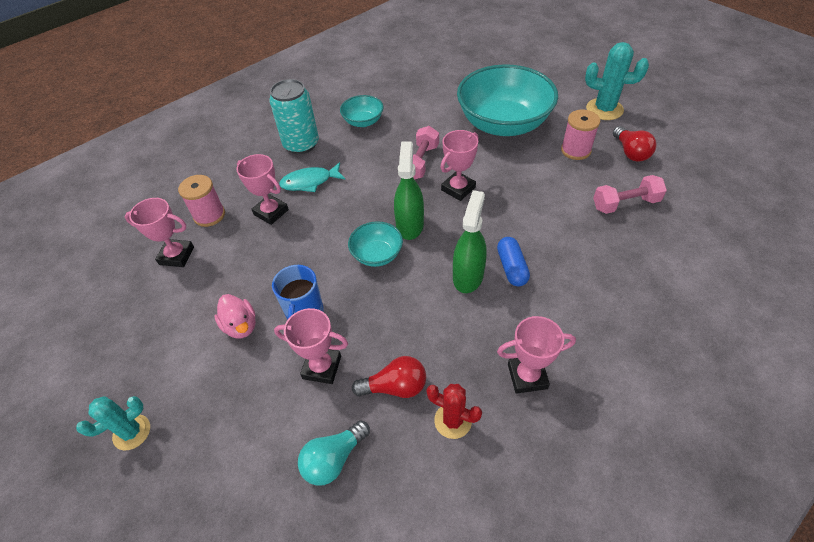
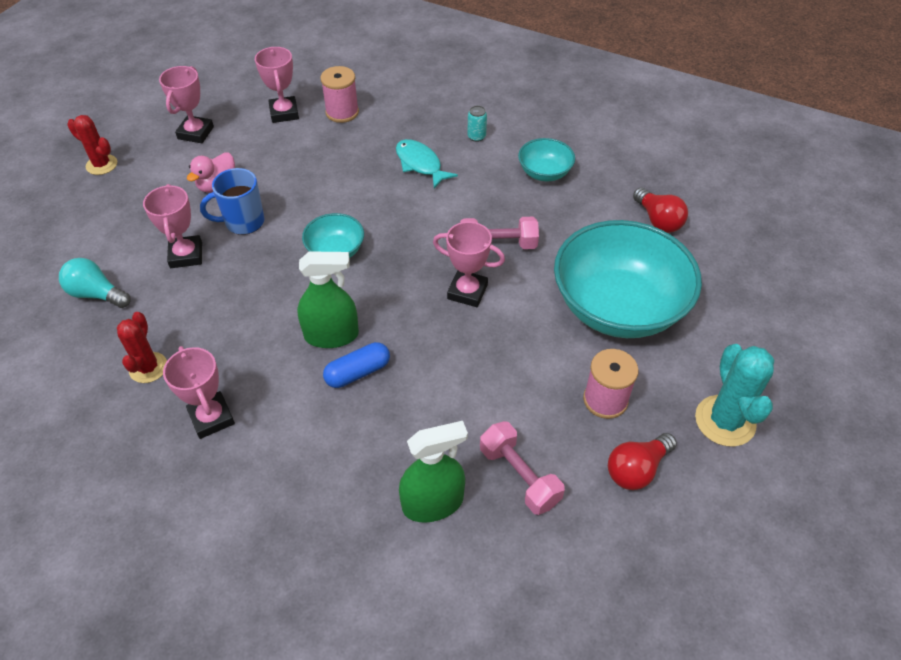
camera: 65 degrees right, 0 degrees up
turquoise cactus [76,396,150,450] -> red cactus [67,115,117,175]
pink trophy [236,154,289,225] -> pink trophy moved to [159,66,214,143]
turquoise can [269,79,319,154] -> turquoise can [467,106,487,142], size x0.42
red light bulb [352,356,426,398] -> red light bulb moved to [633,188,688,233]
green spray bottle [394,141,424,240] -> green spray bottle moved to [399,421,468,523]

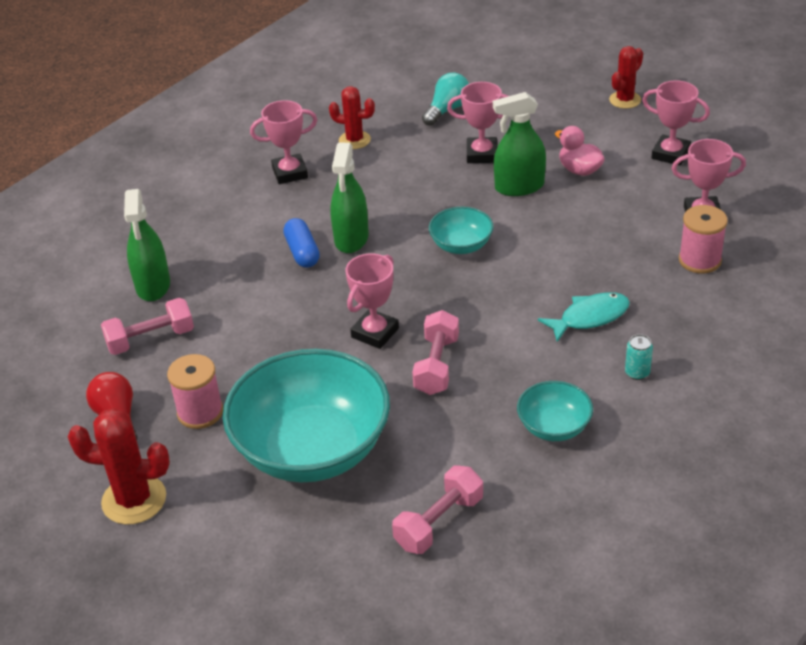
camera: 105 degrees right, 10 degrees down
blue mug [200,168,264,235] -> green spray bottle [493,92,546,196]
red light bulb [633,188,688,233] -> pink dumbbell [392,466,483,554]
turquoise cactus [695,344,774,447] -> red cactus [68,408,170,525]

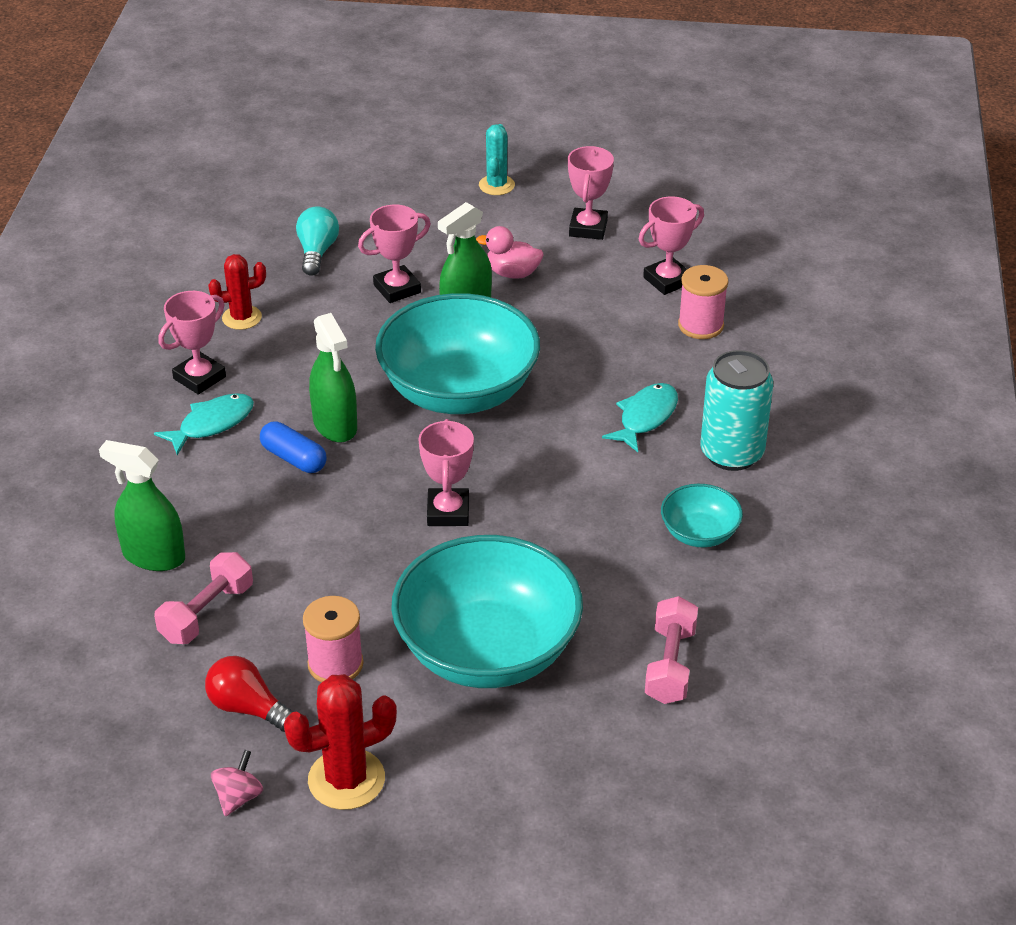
camera: 35 degrees left, 0 degrees up
green spray bottle [124,189,170,301] -> green spray bottle turned 150 degrees clockwise [99,440,185,571]
pink dumbbell [412,310,459,395] -> none
turquoise bowl [429,207,494,254] -> turquoise bowl [375,293,540,414], size x2.17
red cactus [609,46,643,109] -> turquoise cactus [479,124,515,195]
turquoise can [625,334,653,380] -> turquoise can [701,350,773,471], size x2.39
pink trophy [642,80,710,166] -> pink trophy turned 75 degrees counterclockwise [568,146,614,240]
none -> turquoise fish [154,393,254,455]
none -> pink spinning top [211,750,263,816]

